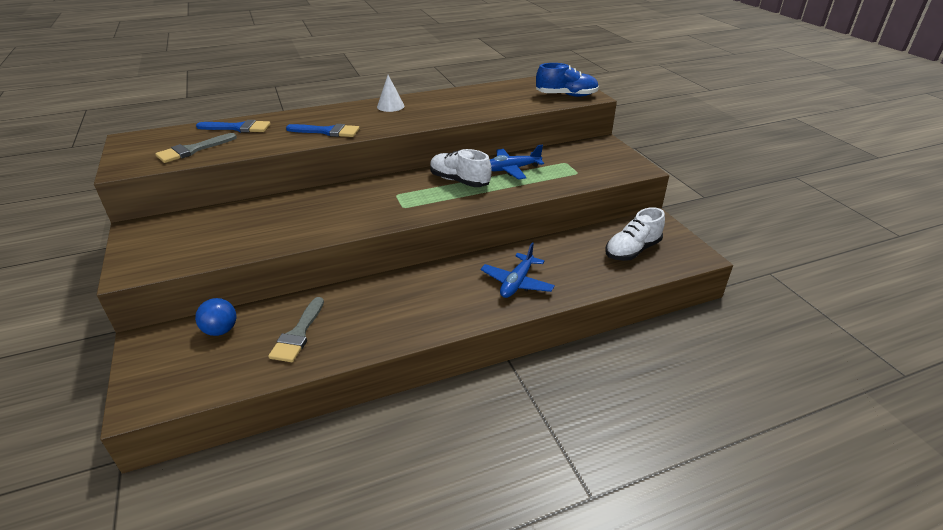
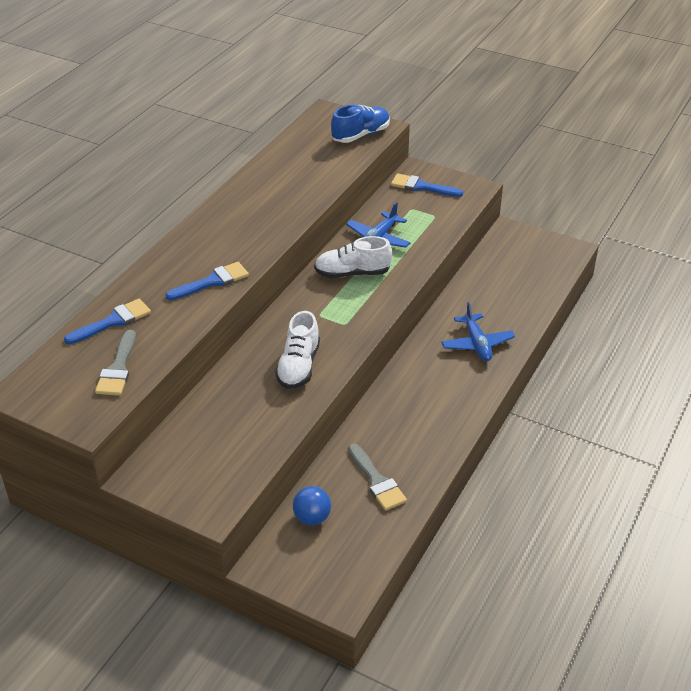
camera: 40 degrees left, 5 degrees up
white cone [377,75,404,112] -> none
white shoe [605,207,665,261] -> white shoe moved to [275,311,320,389]
none -> blue brush [391,173,463,197]

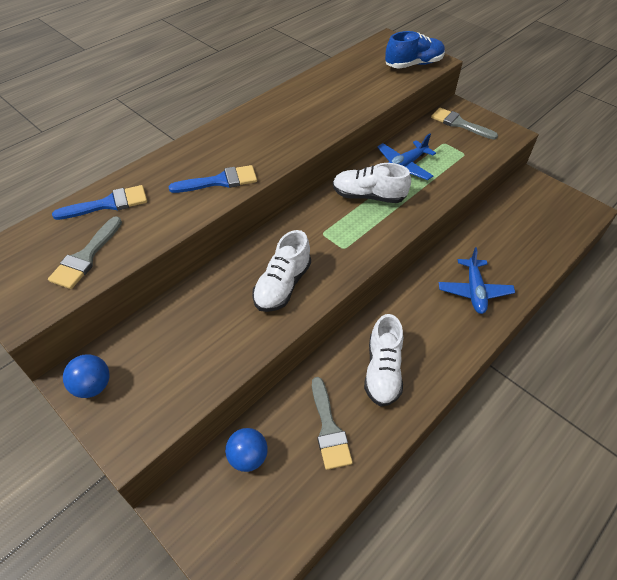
camera: 15 degrees right, 10 degrees up
blue brush [391,173,463,197] -> grey brush [431,108,498,140]
none -> blue ball [63,354,110,398]
none -> white shoe [364,314,403,407]

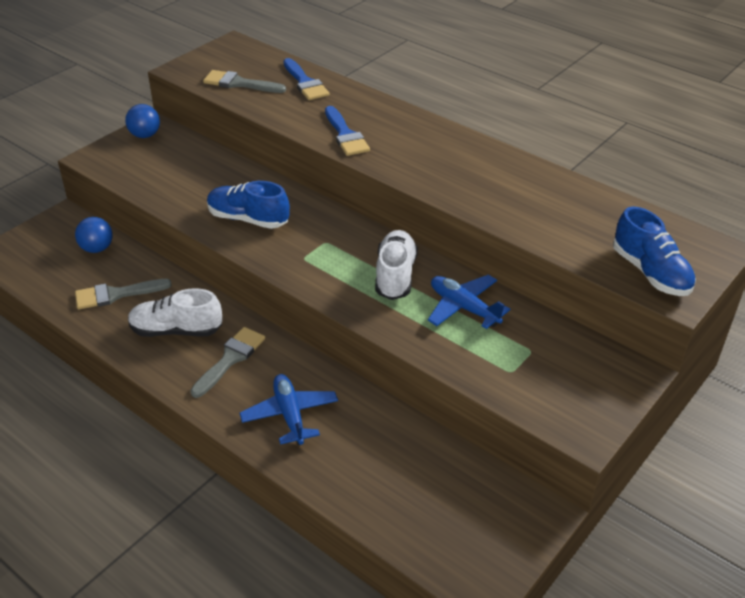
camera: 85 degrees right, 10 degrees down
white shoe [252,230,311,312] -> blue shoe [207,181,290,229]
grey brush [431,108,498,140] -> grey brush moved to [190,327,265,398]
blue plane [439,247,515,314] -> blue plane turned 75 degrees clockwise [240,374,338,445]

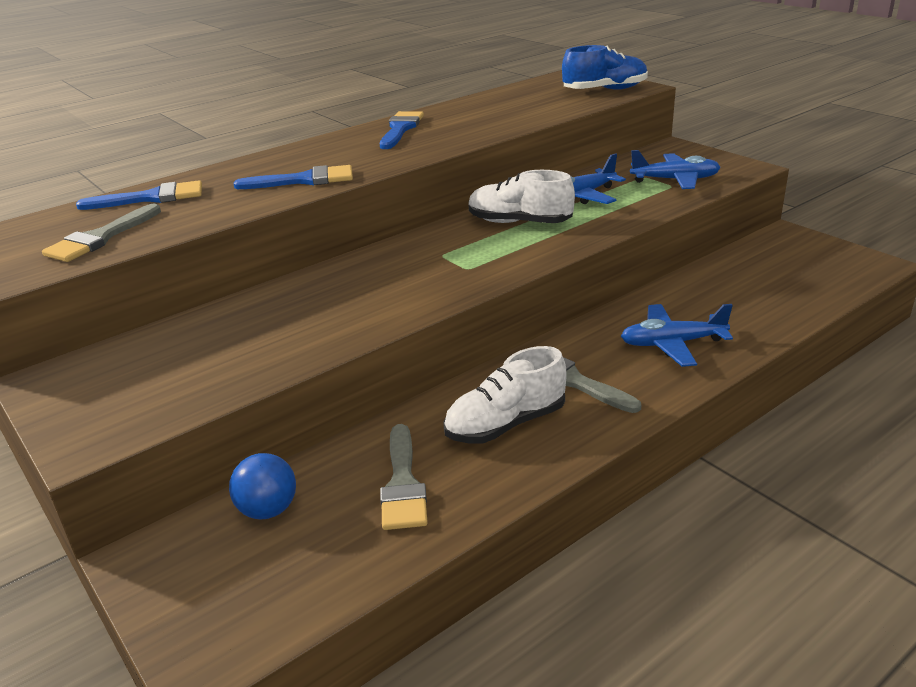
camera: 75 degrees left, 10 degrees down
blue ball [125,104,160,138] -> none
white shoe [128,288,222,337] -> white shoe turned 45 degrees clockwise [443,346,566,444]
blue shoe [207,181,290,229] -> none
none -> blue brush [380,111,424,149]
none -> blue plane [630,150,721,189]

